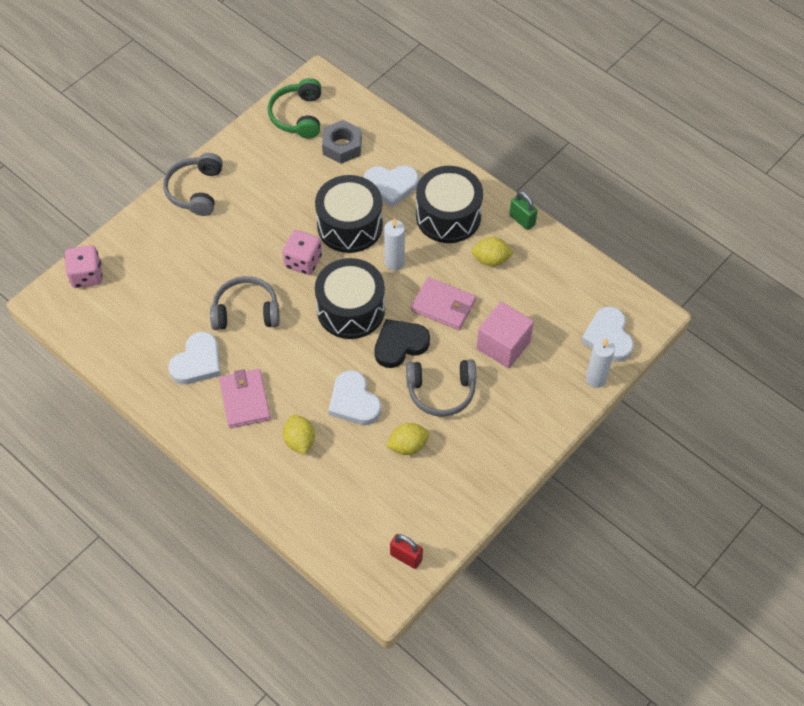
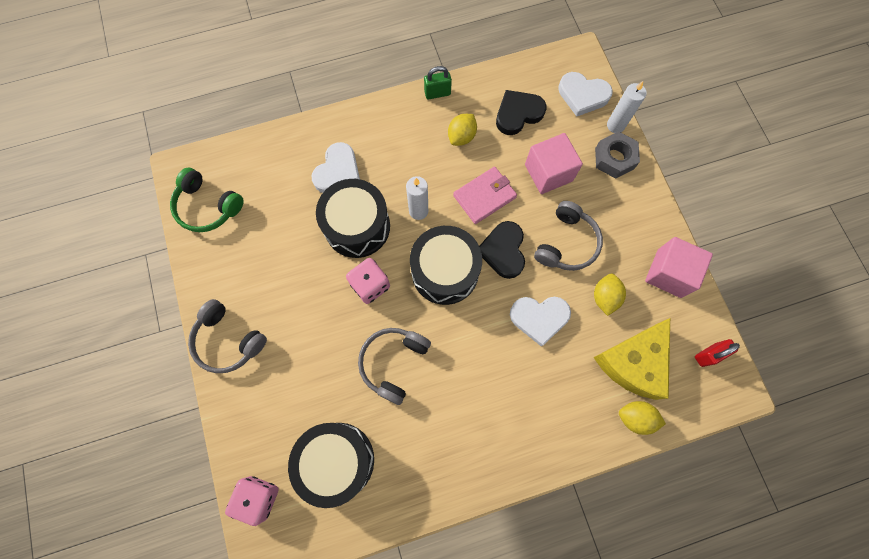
camera: 60 degrees left, 15 degrees up
white heart [168,332,221,384] -> none
pink wallet [219,369,271,428] -> none
yellow lemon [283,415,315,455] -> yellow lemon moved to [619,401,666,435]
grey nut [322,120,362,164] -> grey nut moved to [595,131,640,179]
black drum [416,166,483,243] -> black drum moved to [288,423,374,508]
none -> black heart [496,90,546,135]
none -> yellow cheese [593,318,670,400]
none -> pink cube [645,237,713,298]

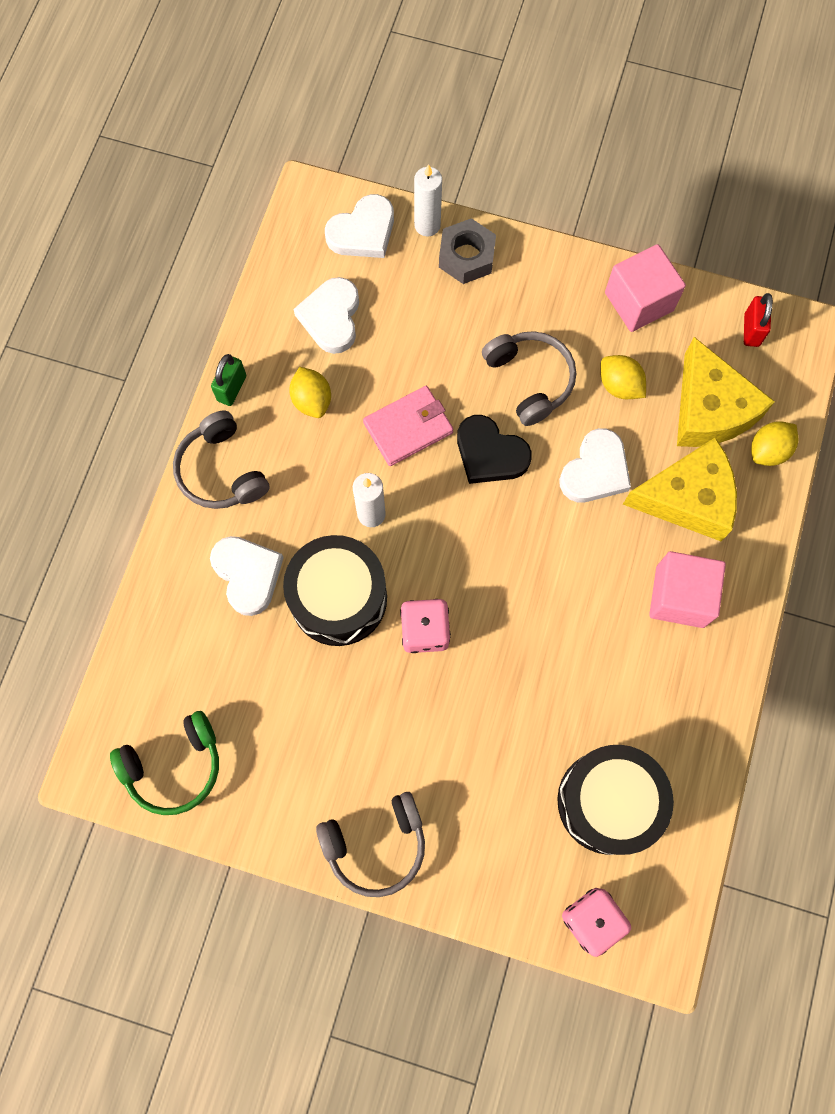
camera: 55 degrees left, 0 degrees up
grey headphones [358,328,431,405] -> grey headphones moved to [173,410,270,509]
black drum [410,226,482,305] -> none
pink wallet [453,167,517,224] -> pink wallet turned 60 degrees clockwise [363,386,453,466]
black heart [496,90,546,135] -> white heart [293,277,359,354]
pink cube [525,133,583,194] -> pink cube moved to [649,551,726,628]
none -> yellow cheese [623,437,737,541]

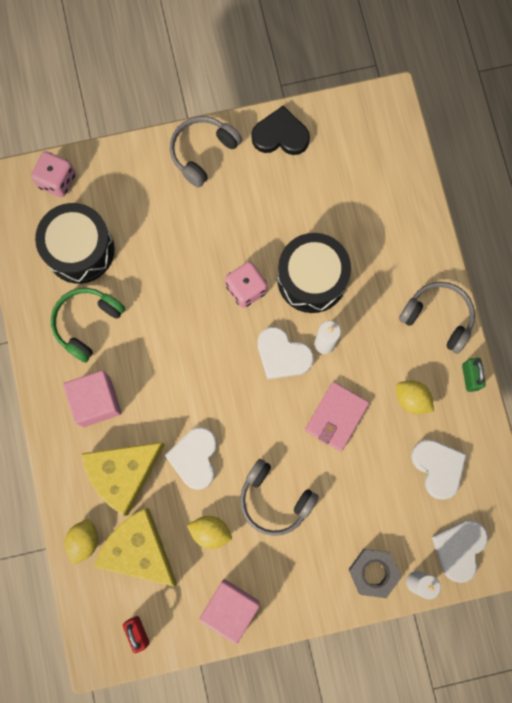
camera: 150 degrees right, 5 degrees up
green headphones [110,711,219,815] -> green headphones moved to [51,288,125,363]
white heart [210,536,284,616] -> white heart moved to [258,327,314,379]
black heart [457,415,532,484] -> black heart moved to [252,106,310,155]

